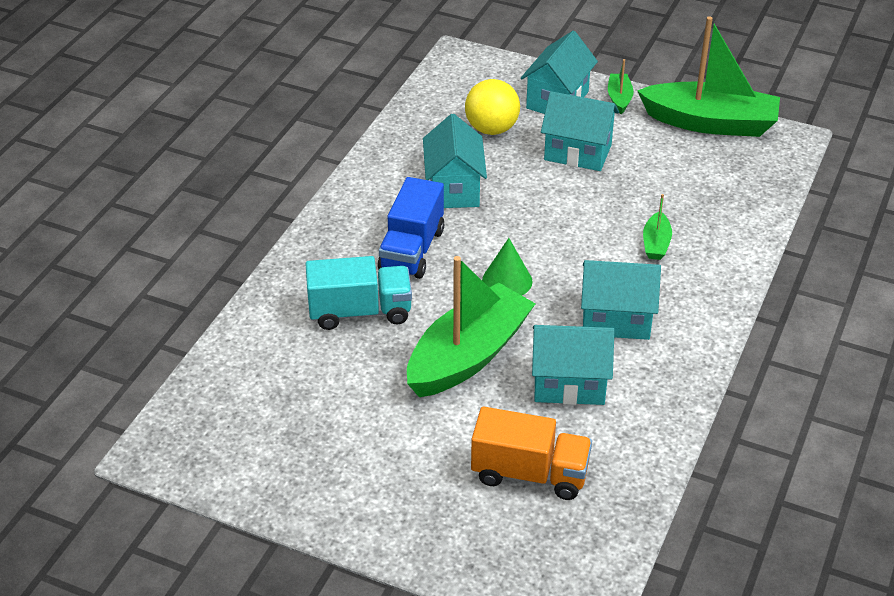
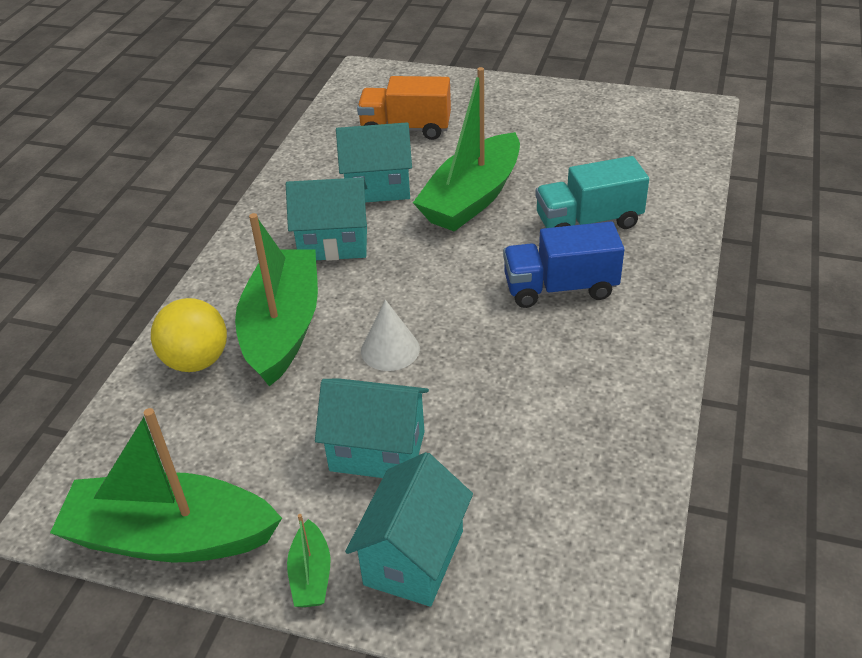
camera: 175 degrees right, 0 degrees up
blue truck [378,177,444,279] -> blue truck turned 105 degrees counterclockwise [503,222,624,308]
turquoise house [423,114,487,208] -> none
yellow ball [465,79,520,135] -> yellow ball moved to [151,298,227,372]
green cone [482,238,532,295] -> none
green boat [643,194,672,260] -> green boat [235,213,318,386], size x2.31
none -> white cone [361,300,420,371]

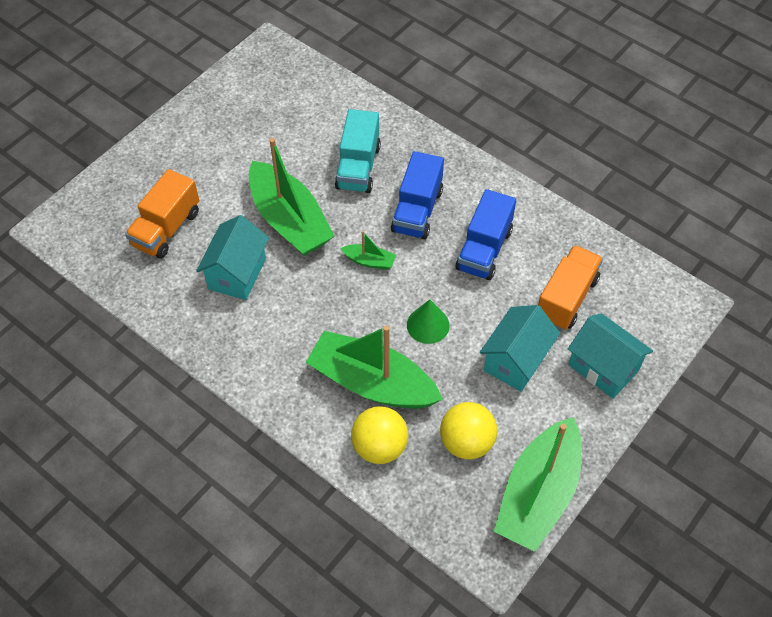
camera: 70 degrees left, 15 degrees up
turquoise house [286,177,367,261] -> none
green boat [287,514,330,607] -> green boat moved to [341,231,396,270]
white cone [361,300,420,371] -> green cone [407,299,450,344]
none -> yellow ball [440,402,497,459]
none -> blue truck [455,189,516,280]
none -> orange truck [538,245,603,330]

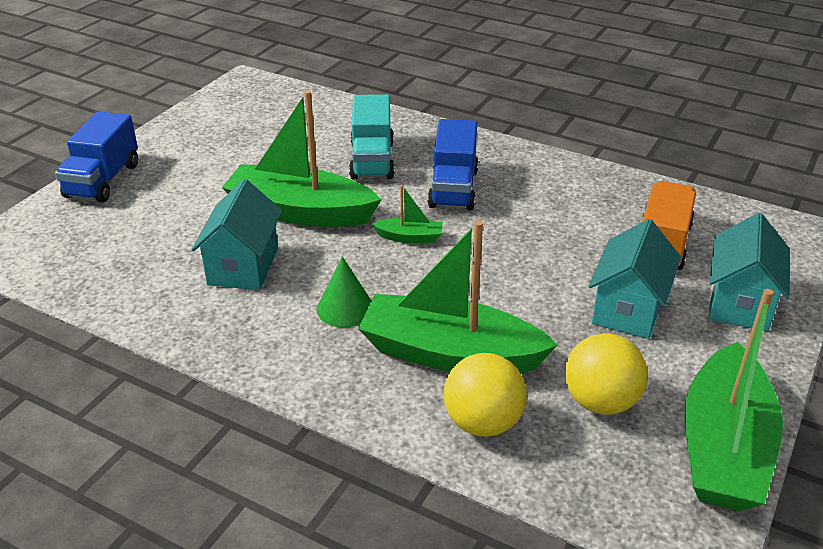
camera: 10 degrees left, 20 degrees down
orange truck [125,169,199,259] -> none
green boat [249,138,334,256] -> green boat turned 150 degrees clockwise [222,90,382,227]
green cone [407,299,450,344] -> green cone moved to [317,256,371,328]
blue truck [455,189,516,280] -> blue truck moved to [55,111,138,203]
turquoise house [568,314,653,399] -> turquoise house turned 75 degrees clockwise [708,213,790,331]

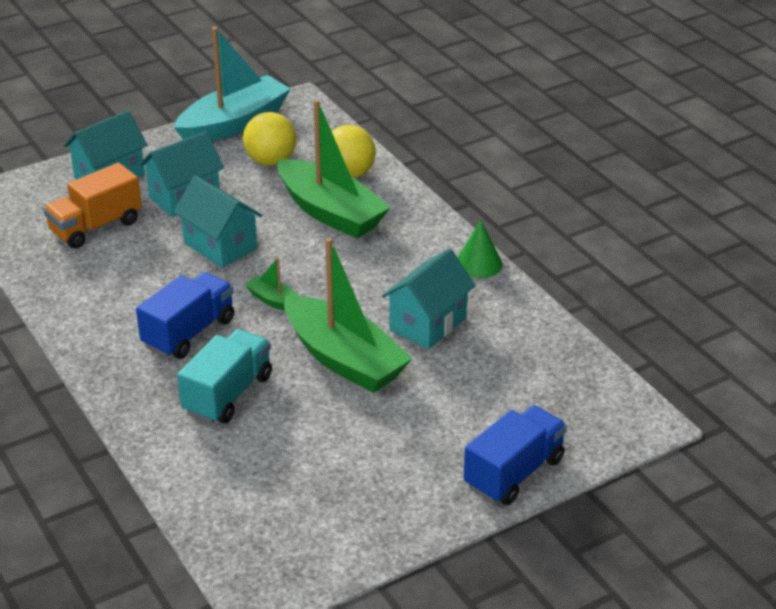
camera: 150 degrees left, 0 degrees up
green cone [317,256,371,328] -> green cone moved to [457,220,502,278]
green boat [684,289,783,511] -> turquoise boat [174,27,291,142]
none -> turquoise house [174,176,262,268]

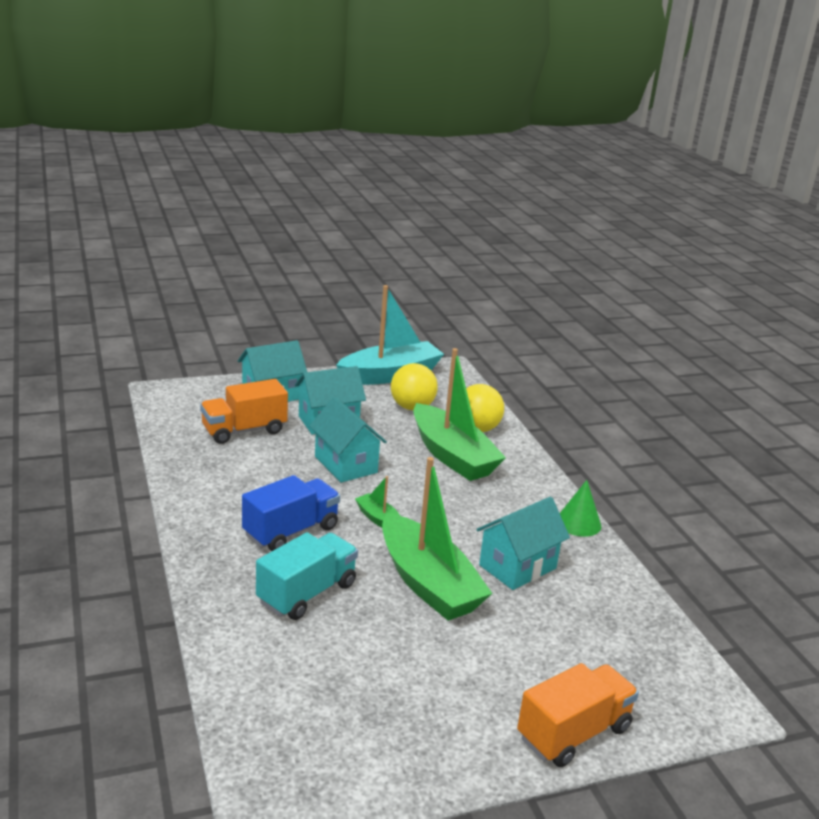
camera: 10 degrees right, 10 degrees down
blue truck [464,405,567,505] -> orange truck [517,663,639,767]

